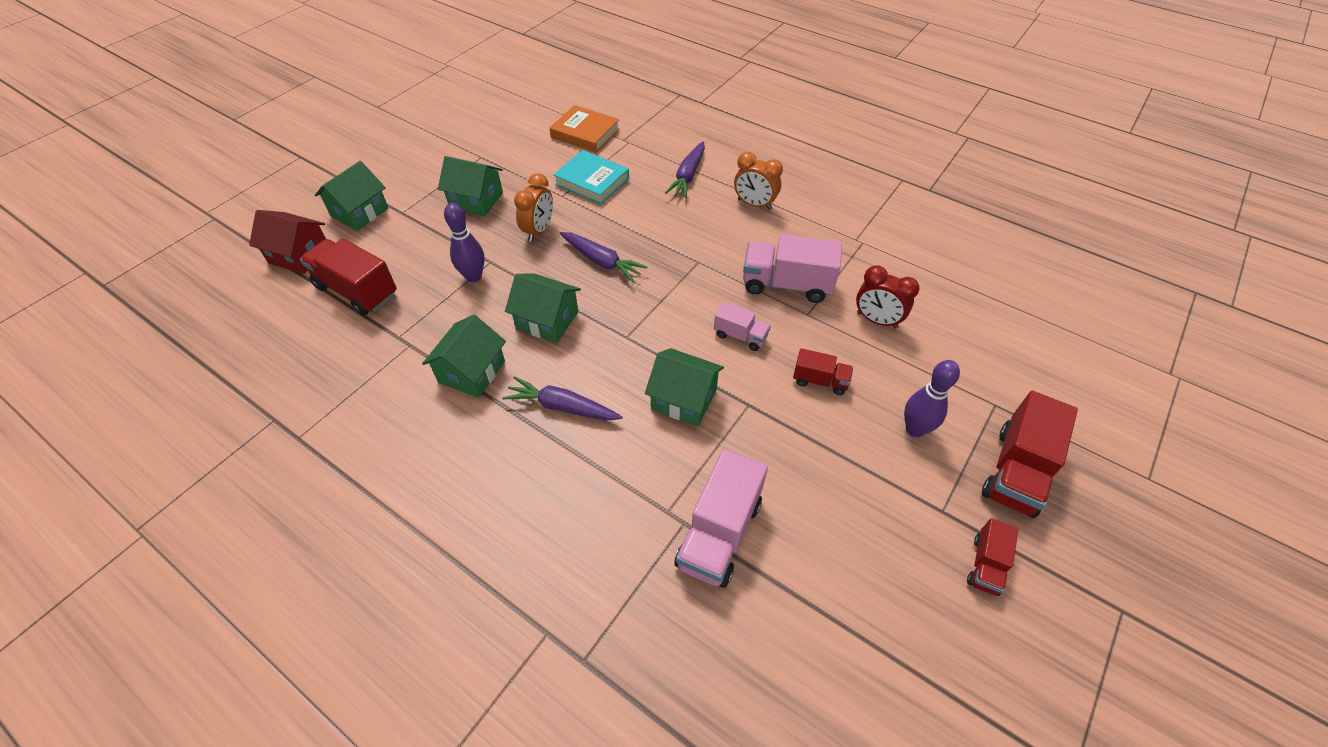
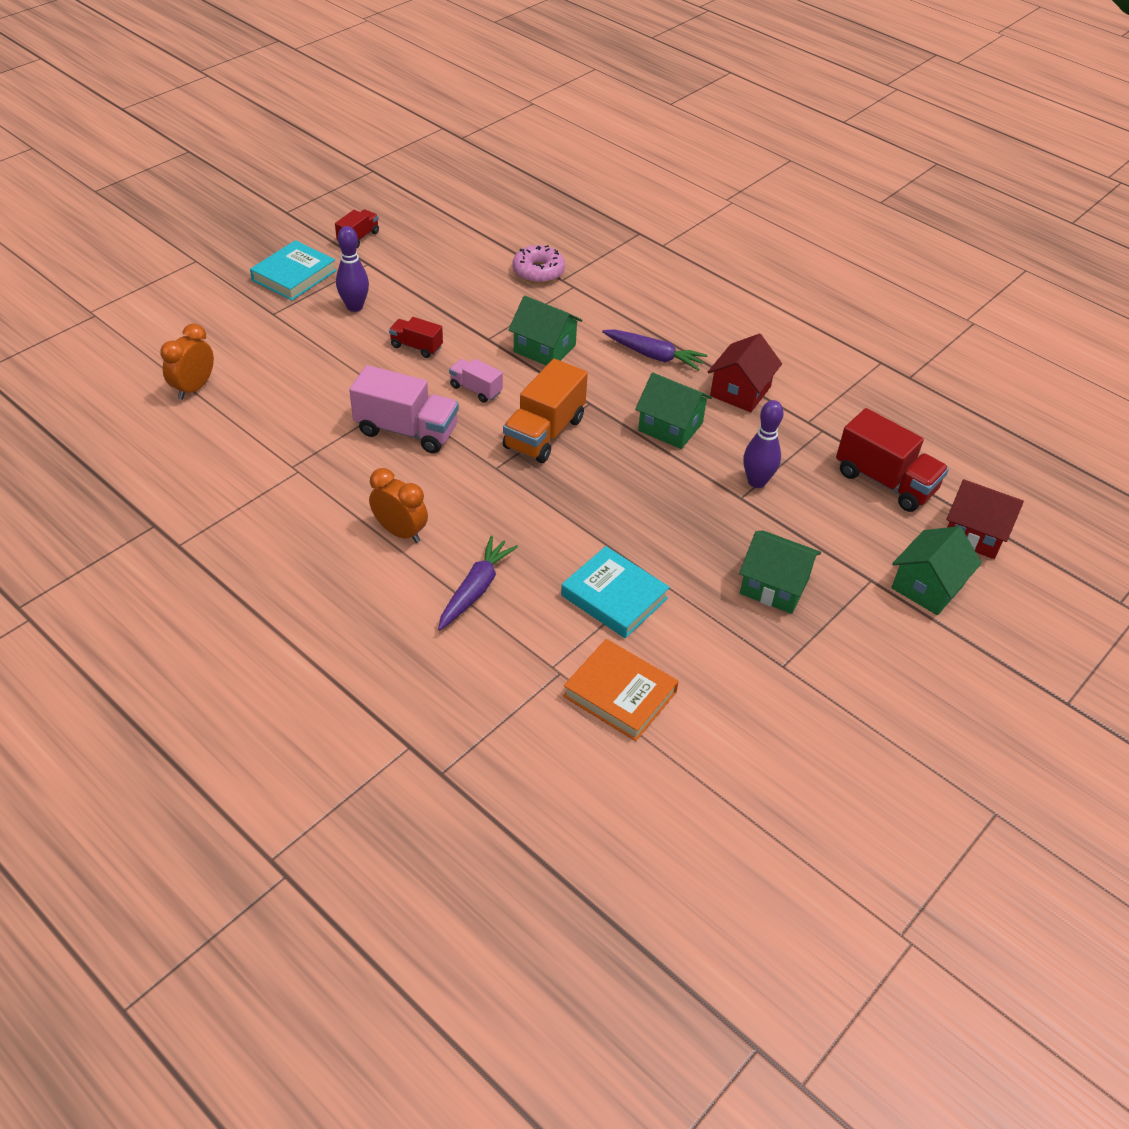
camera: 175 degrees left, 5 degrees down
green house [422,315,506,398] -> red house [708,334,782,412]
orange clock [514,173,553,242] -> orange clock moved to [160,324,214,400]
purple carrot [560,232,647,282] -> none
pink truck [674,449,768,588] -> pink donut [512,245,565,284]
red clock [856,265,920,329] -> none
red truck [982,391,1078,518] -> turquoise book [250,240,336,301]
none -> orange truck [503,359,588,463]

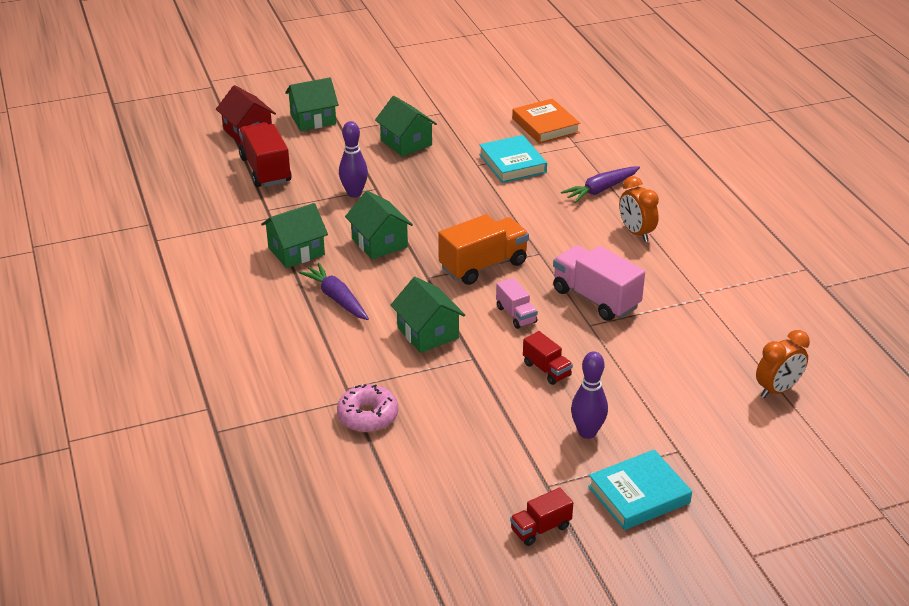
camera: 150 degrees left, 10 degrees down
red house [708,334,782,412] -> green house [261,203,328,268]

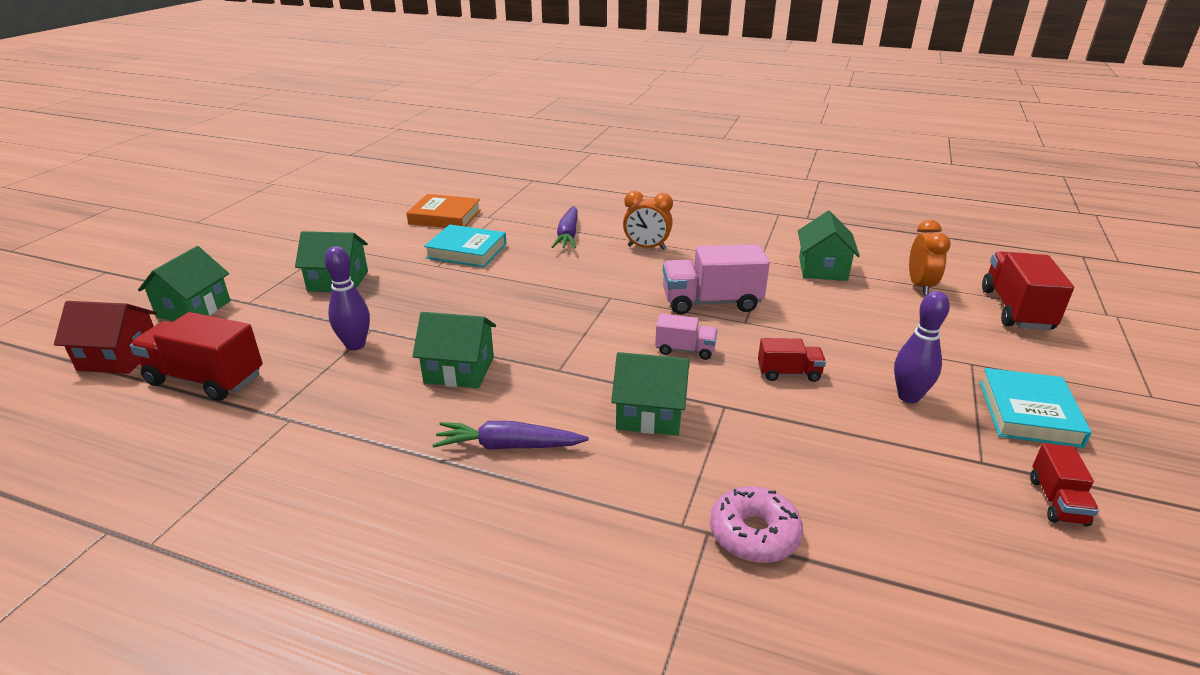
camera: 50 degrees left, 5 degrees down
green house [261,203,328,268] -> green house moved to [798,211,860,281]
orange truck [438,214,529,285] -> none
none -> red truck [982,251,1074,330]

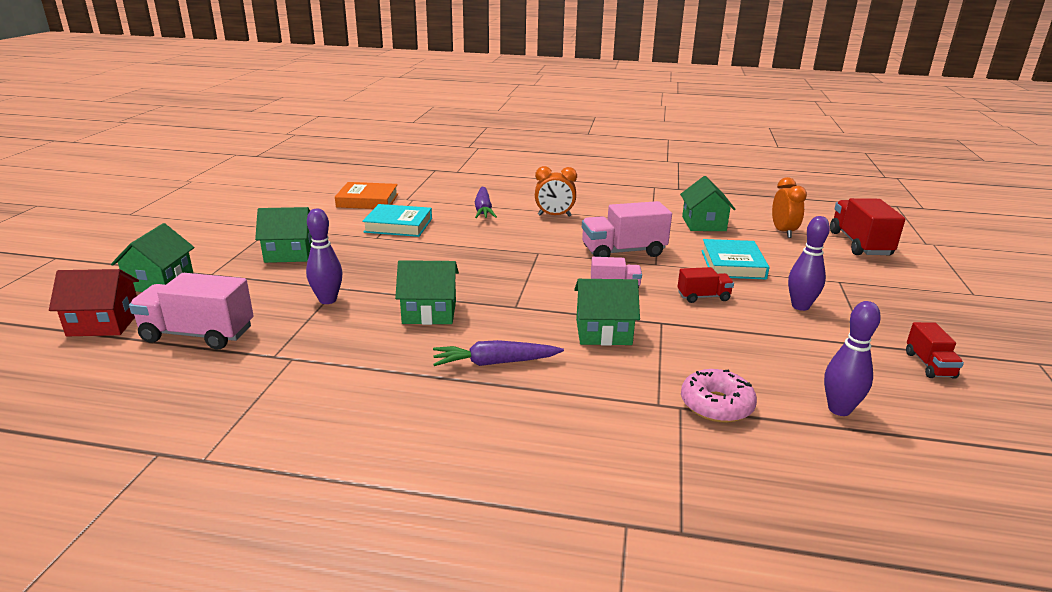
camera: 10 degrees left, 5 degrees down
red truck [130,312,263,401] -> pink truck [129,273,254,350]
turquoise book [979,368,1092,448] -> turquoise book moved to [701,239,769,279]
none -> purple bowling pin [824,301,881,416]

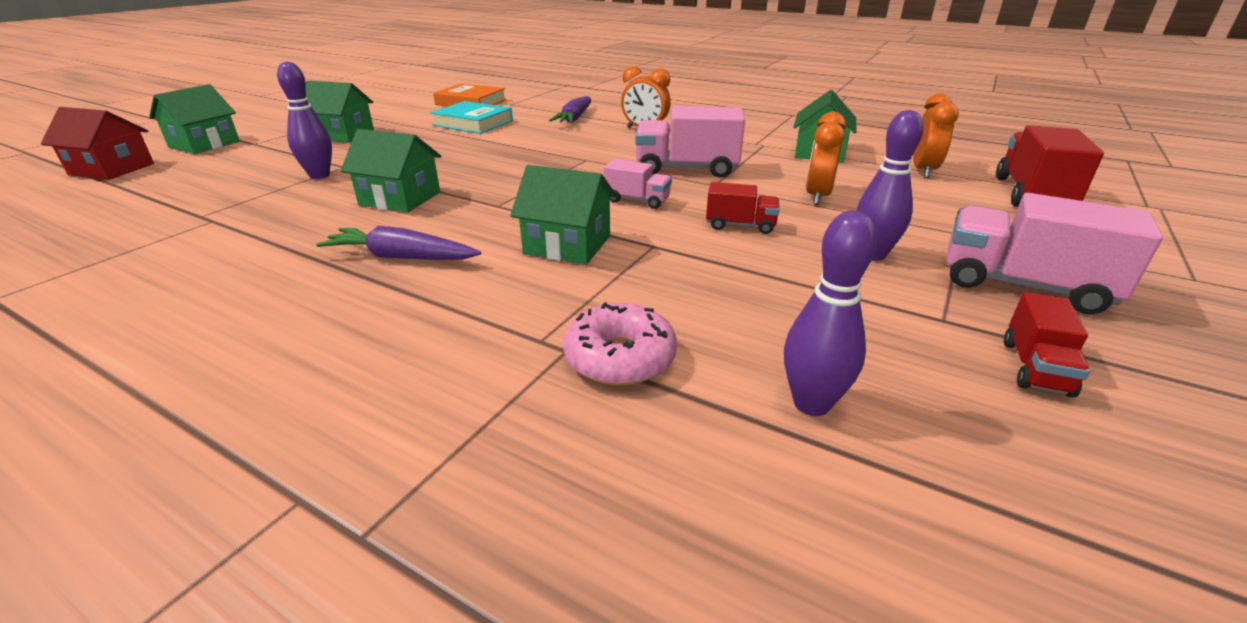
camera: 20 degrees right, 5 degrees up
pink truck [129,273,254,350] -> pink truck moved to [947,193,1163,315]
turquoise book [701,239,769,279] -> orange clock [806,112,846,205]

